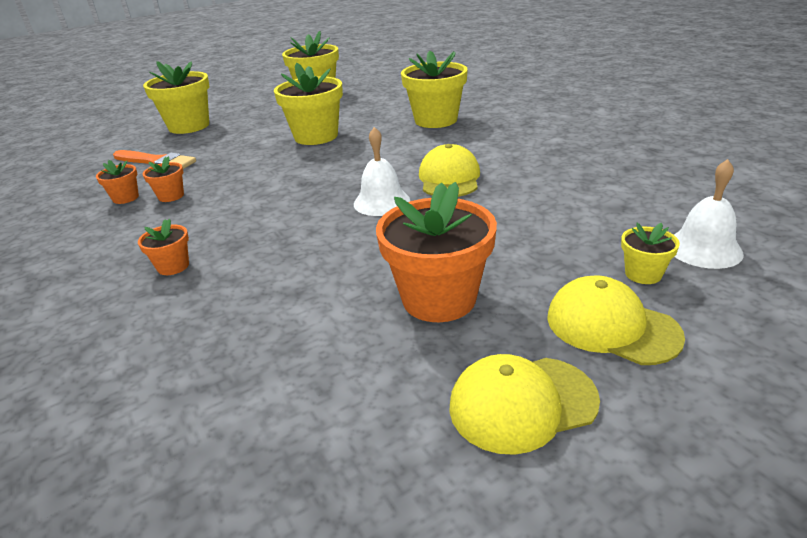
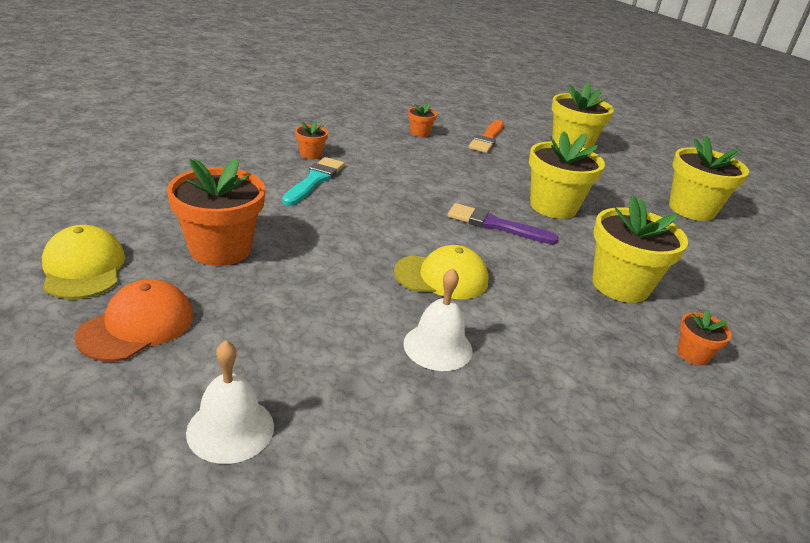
camera: 80 degrees right, 0 degrees up
orange flower pot [143,156,184,202] -> orange flower pot moved to [677,310,732,365]
white bell [354,127,410,216] -> white bell moved to [403,268,472,371]
yellow cap [547,275,685,365] -> orange cap [75,279,193,362]
yellow flower pot [621,223,680,284] -> none
none -> turquoise brush [282,157,345,206]
none -> purple brush [448,203,559,244]

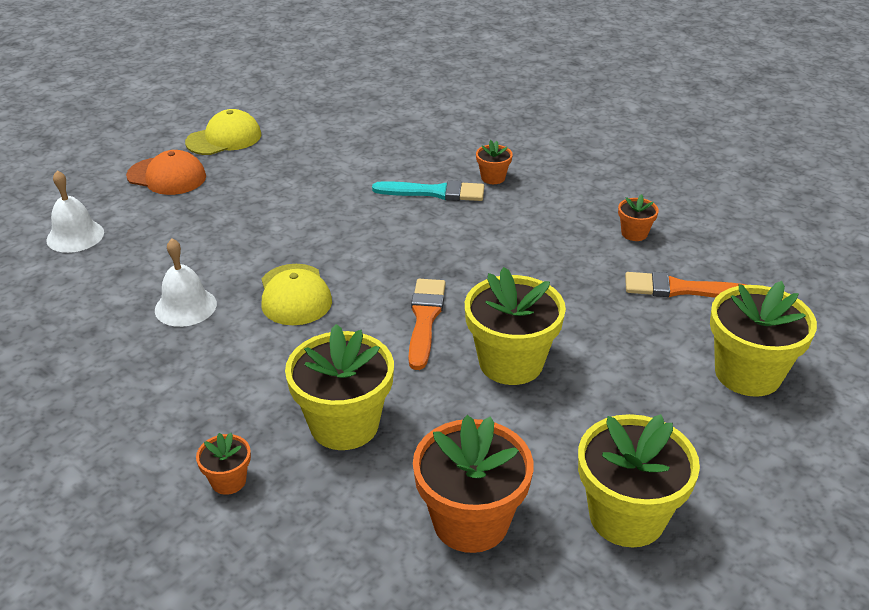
camera: 80 degrees right, 5 degrees up
orange flower pot [167,158,266,266] -> orange flower pot moved to [413,415,533,553]
purple brush [448,203,559,244] -> orange brush [408,279,446,370]

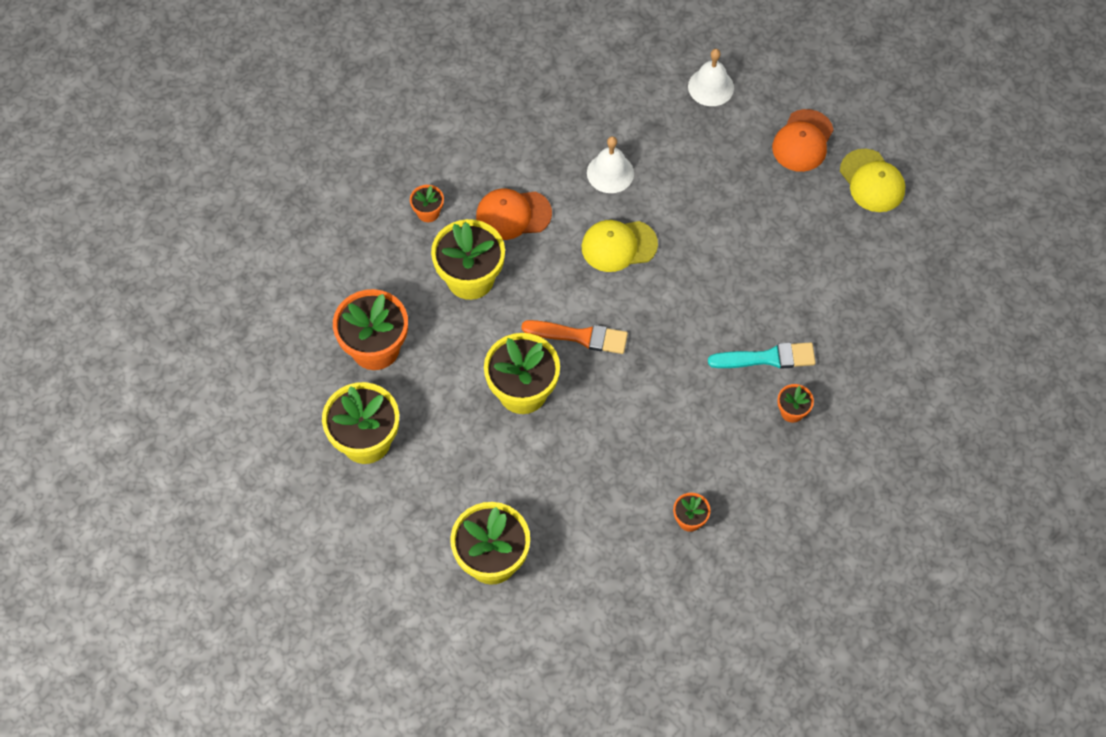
camera: 95 degrees right, 25 degrees up
turquoise brush [372,180,484,201] -> turquoise brush turned 105 degrees counterclockwise [708,342,816,369]
orange brush [625,272,746,298] -> none
none -> orange cap [476,189,552,240]

